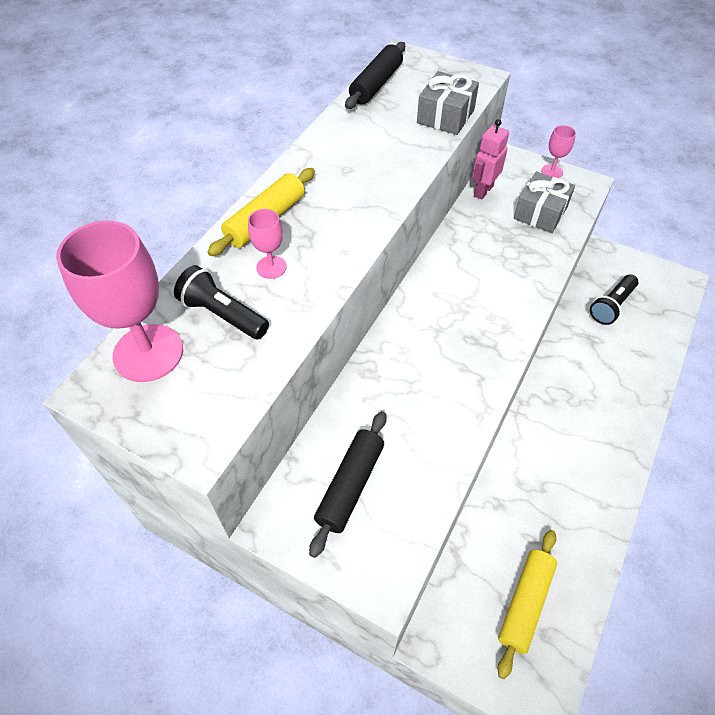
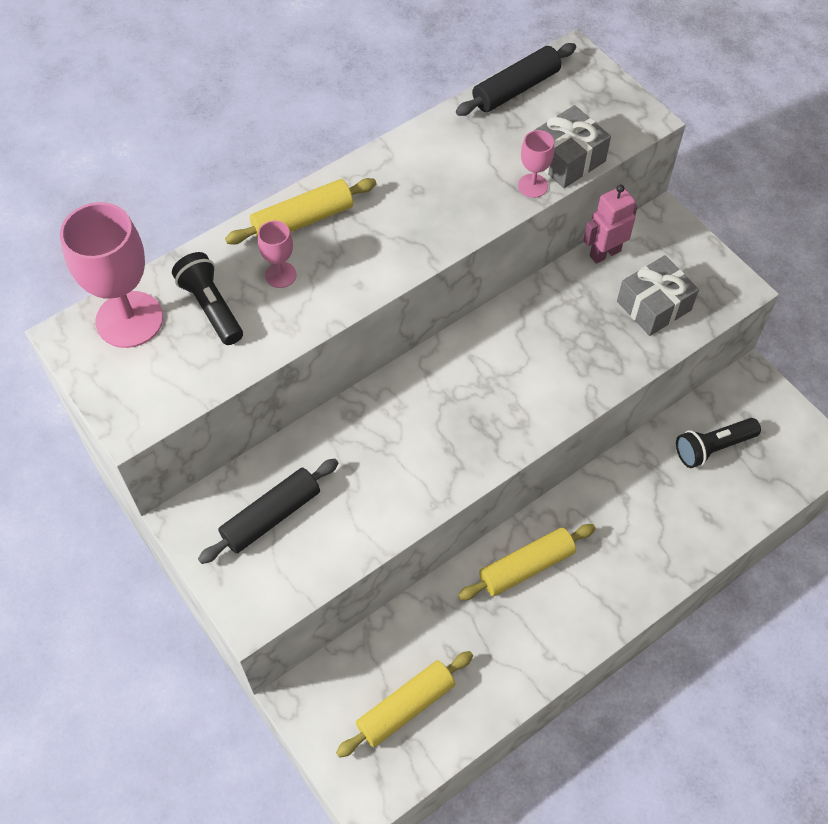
camera: 25 degrees right, 5 degrees up
pink goblet [541,125,576,178] -> pink goblet moved to [518,130,554,198]
none -> yellow rolling pin [458,524,596,600]

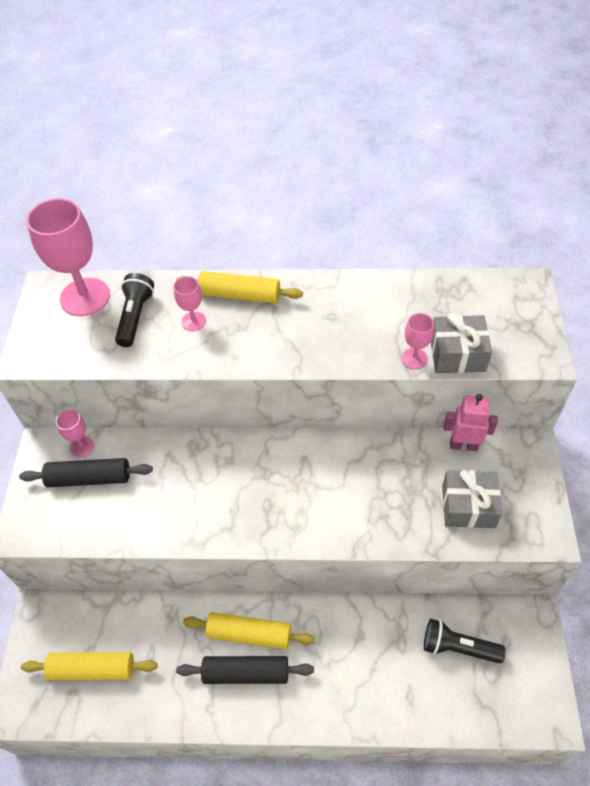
camera: 40 degrees right, 5 degrees down
black rolling pin [456,43,576,116] -> black rolling pin moved to [176,656,314,684]
none -> pink goblet [56,409,94,457]

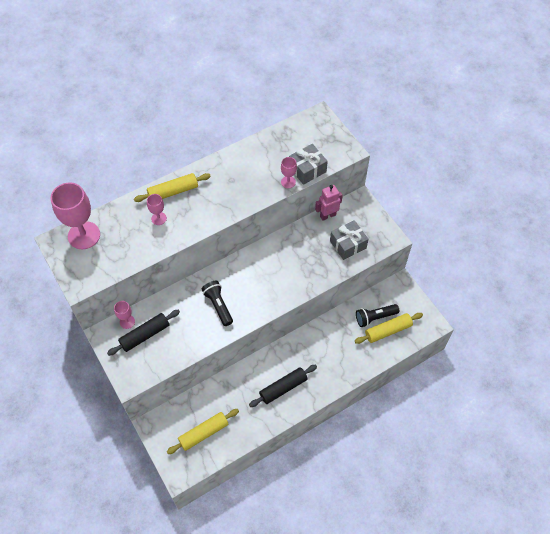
camera: 35 degrees left, 5 degrees up
black flashlight [115,273,154,347] -> black flashlight moved to [202,281,233,326]
yellow rolling pin [183,612,315,650] -> yellow rolling pin moved to [355,313,423,344]

